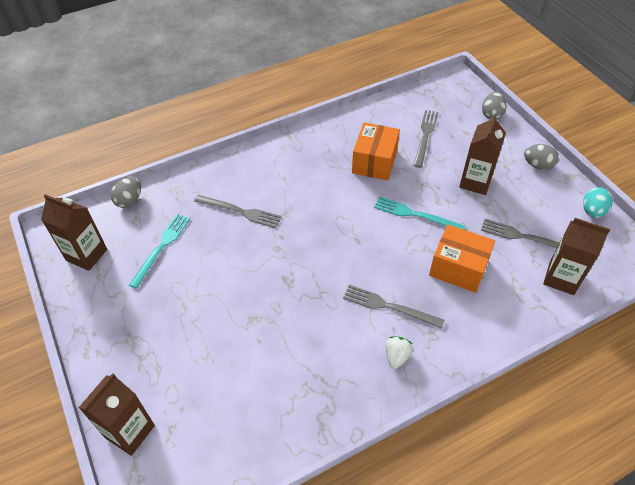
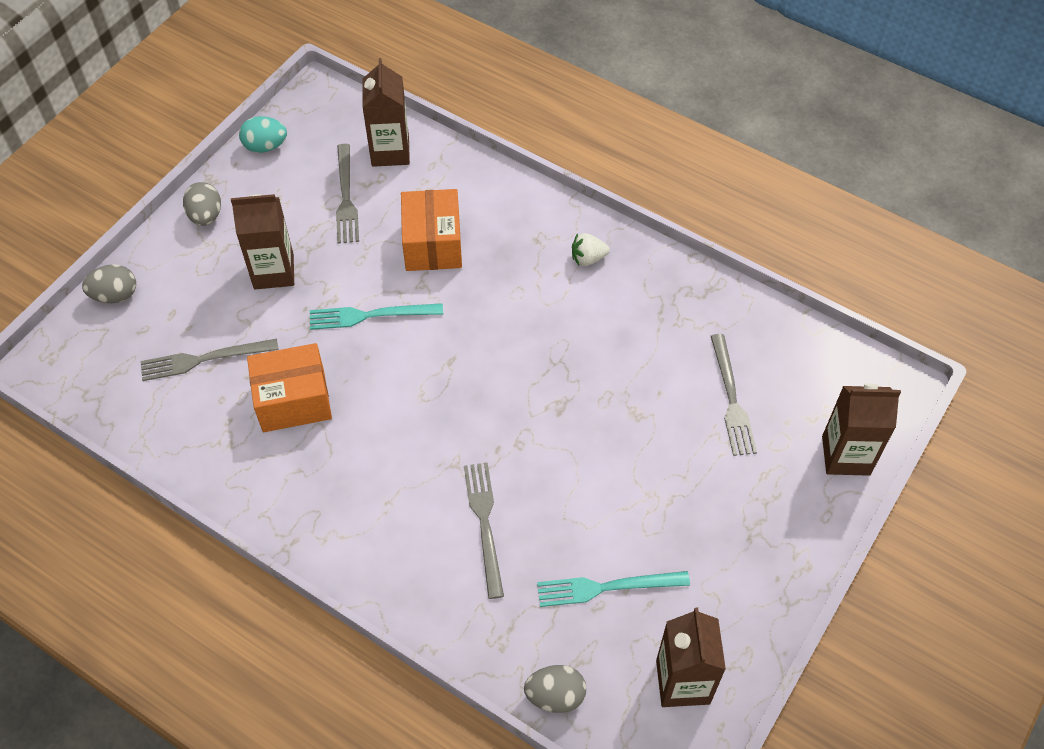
camera: 120 degrees left, 5 degrees up
grey fork [343,285,445,329] -> grey fork moved to [711,334,757,456]
turquoise fork [374,196,465,230] -> turquoise fork turned 90 degrees clockwise [310,303,443,330]

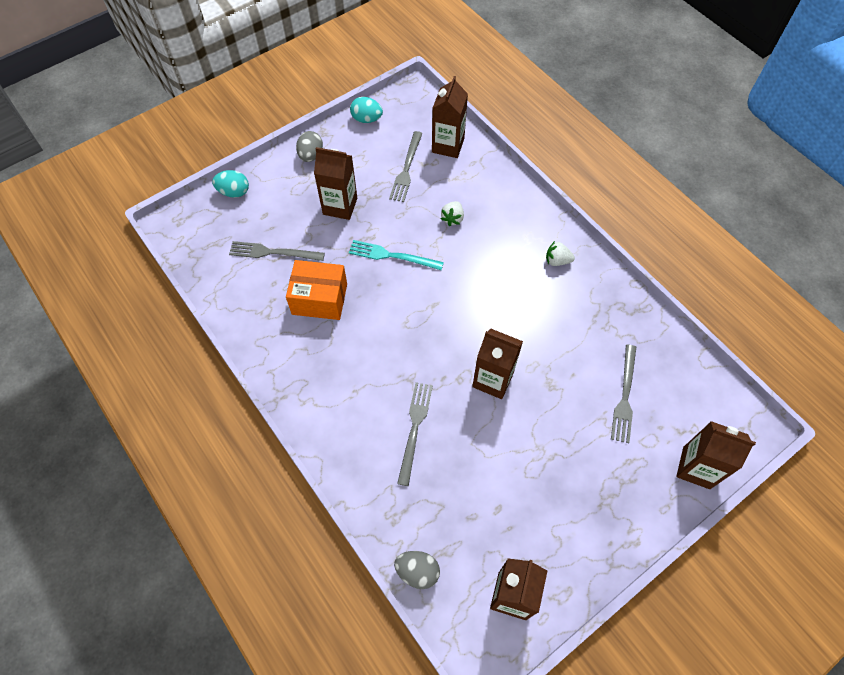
camera: 20 degrees right, 5 degrees up
grey egg [82,264,136,303] -> turquoise egg [212,170,249,198]
orange box [401,189,462,271] -> white strawberry [441,201,464,226]
turquoise fork [537,571,690,607] -> none
none -> brown carton [472,328,523,399]

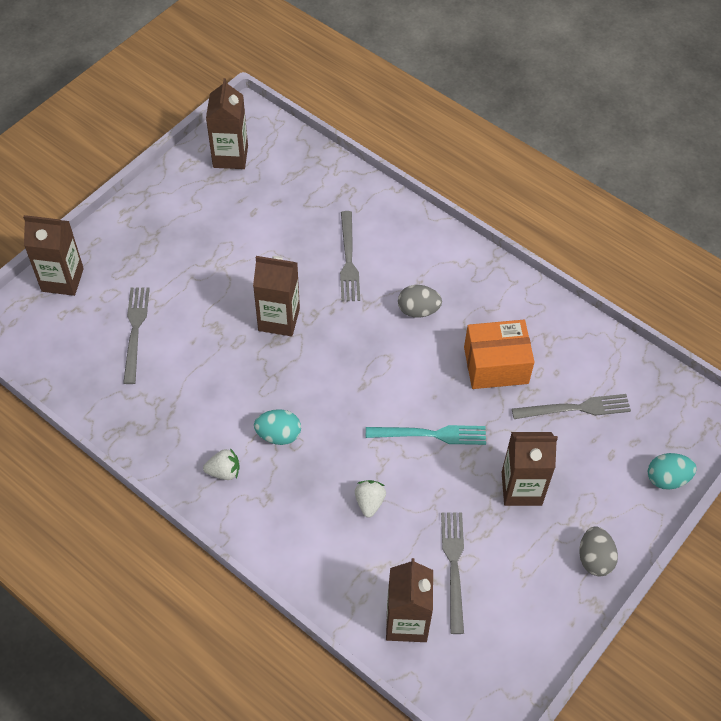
camera: 165 degrees right, 5 degrees down
turquoise egg [350,97,383,123] -> turquoise egg moved to [254,409,301,445]
grey egg [394,551,440,589] -> grey egg moved to [398,285,442,318]

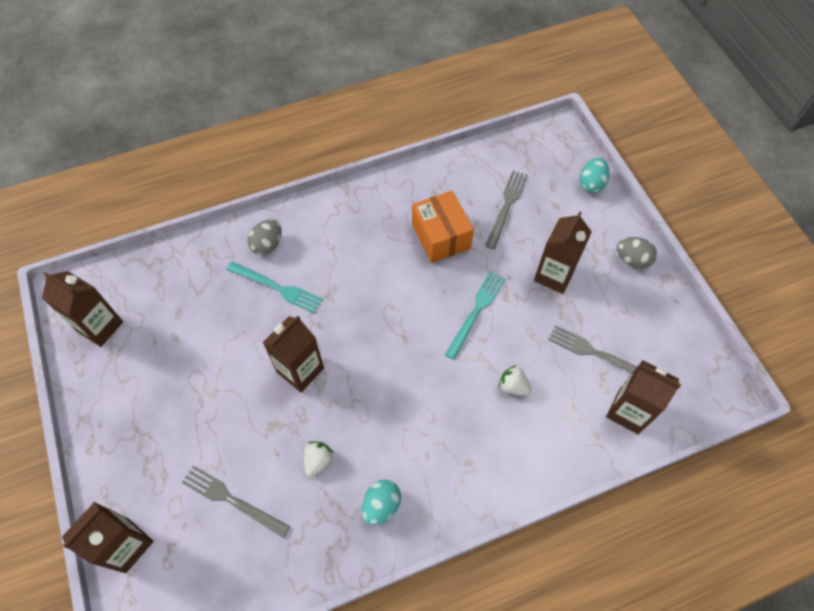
camera: 60 degrees left, 5 degrees up
white strawberry [203,448,240,480] -> white strawberry moved to [304,442,334,477]
turquoise egg [254,409,301,445] -> turquoise egg moved to [362,480,401,525]
grey fork [340,211,360,302] -> turquoise fork [226,262,323,313]
grey egg [398,285,442,318] -> grey egg moved to [247,219,282,255]
orange box [464,320,535,389] -> orange box turned 45 degrees counterclockwise [412,191,474,263]

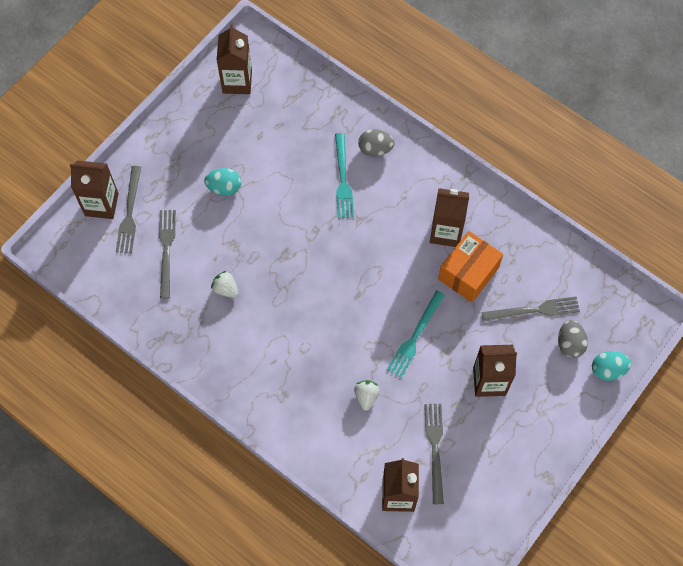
camera: 60 degrees right, 5 degrees up
brown carton [262,316,324,392] -> brown carton moved to [430,188,469,247]
white strawberry [304,442,334,477] -> white strawberry turned 135 degrees counterclockwise [211,271,239,298]
turquoise egg [362,480,401,525] -> turquoise egg moved to [204,168,241,196]
turquoise fork [445,271,506,360] -> turquoise fork turned 120 degrees clockwise [387,290,445,378]
grey egg [617,237,657,269] -> grey egg moved to [558,320,588,358]
none -> grey fork [116,166,141,253]

